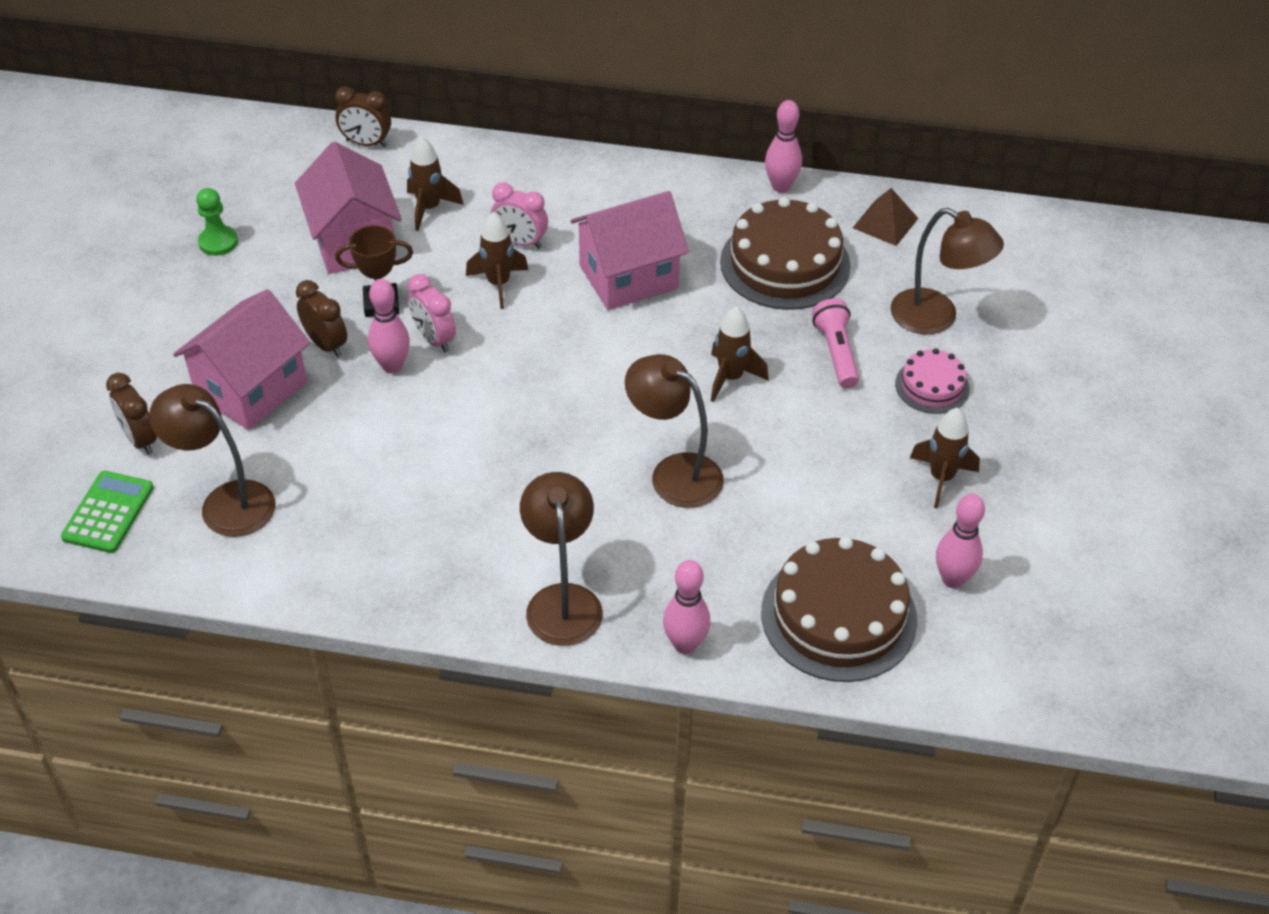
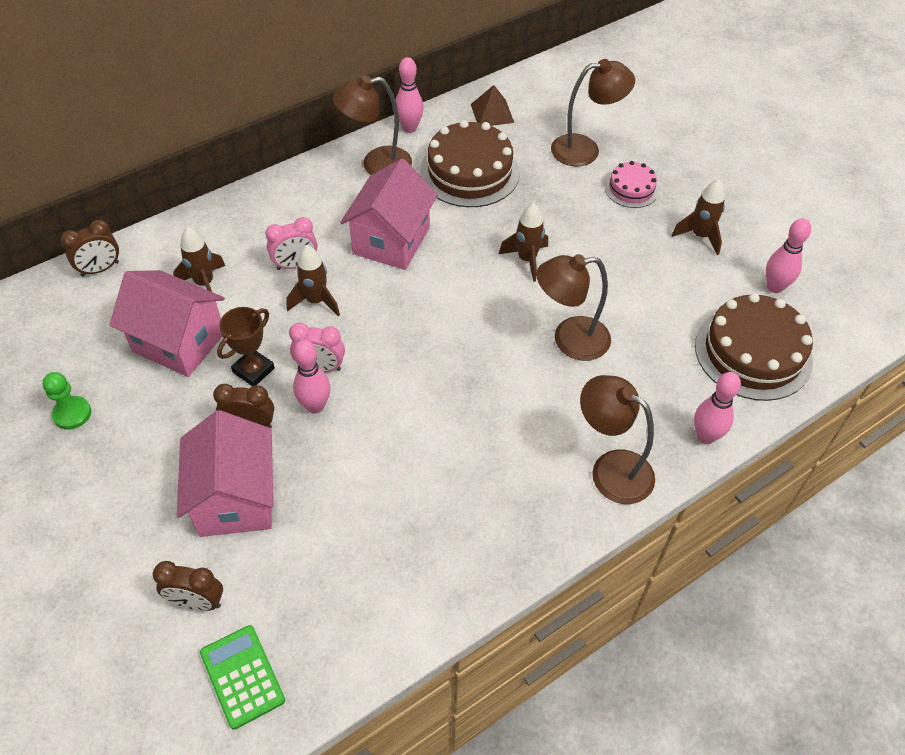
camera: 45 degrees left, 5 degrees up
brown lamp [149,384,275,537] -> brown lamp moved to [333,76,412,175]
pink flashlight [812,298,859,389] -> none

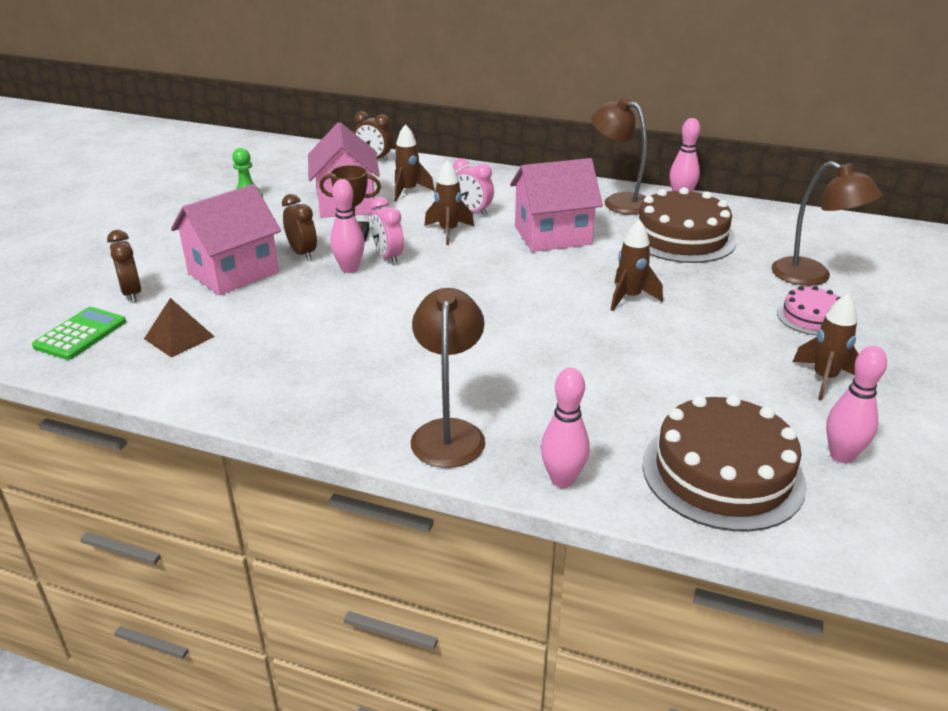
camera: 55 degrees right, 20 degrees down
brown pyramid [471,85,514,126] -> brown pyramid moved to [144,298,215,358]
brown lamp [536,254,611,361] -> none

